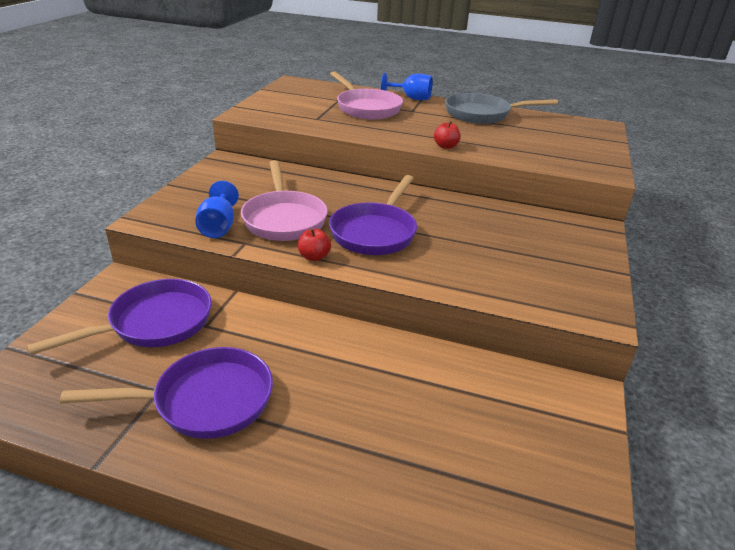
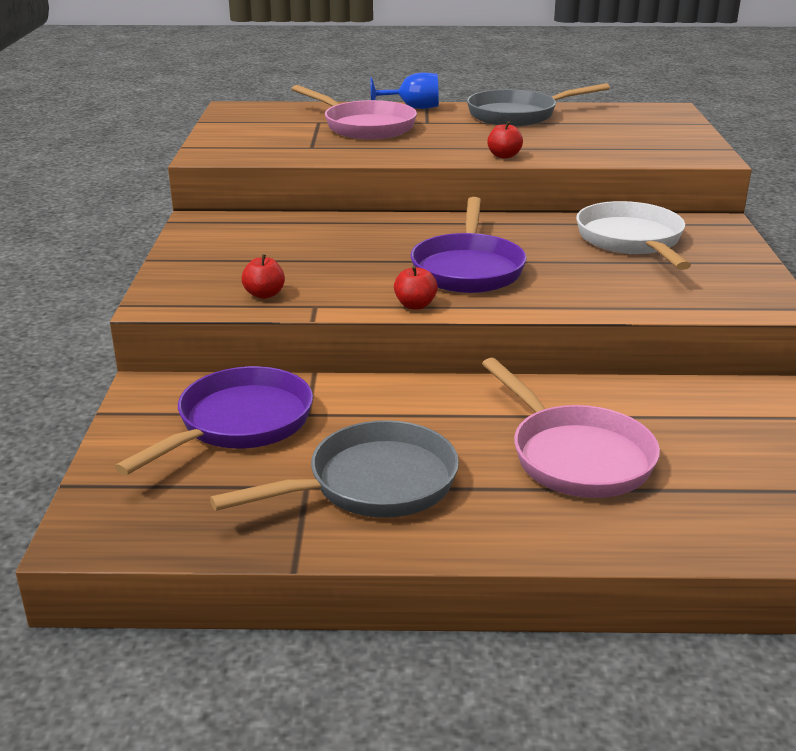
camera: 15 degrees left, 5 degrees down
purple pan [60,347,273,439] -> grey pan [210,420,459,518]
blue goblet [195,181,239,238] -> red apple [242,254,285,299]
pink pan [241,160,328,241] -> pink pan moved to [482,358,660,498]
none -> white pan [576,201,691,270]

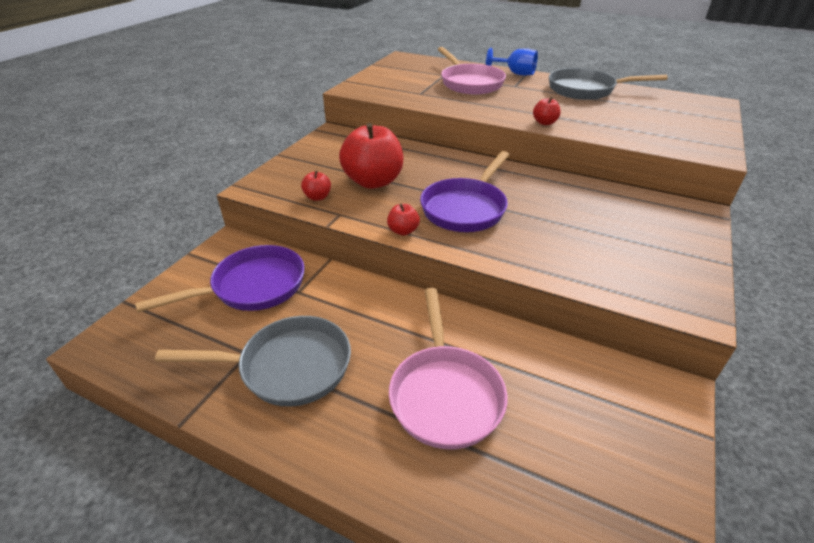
camera: 25 degrees right, 10 degrees up
white pan [576,201,691,270] -> none
none -> red apple [339,123,403,189]

